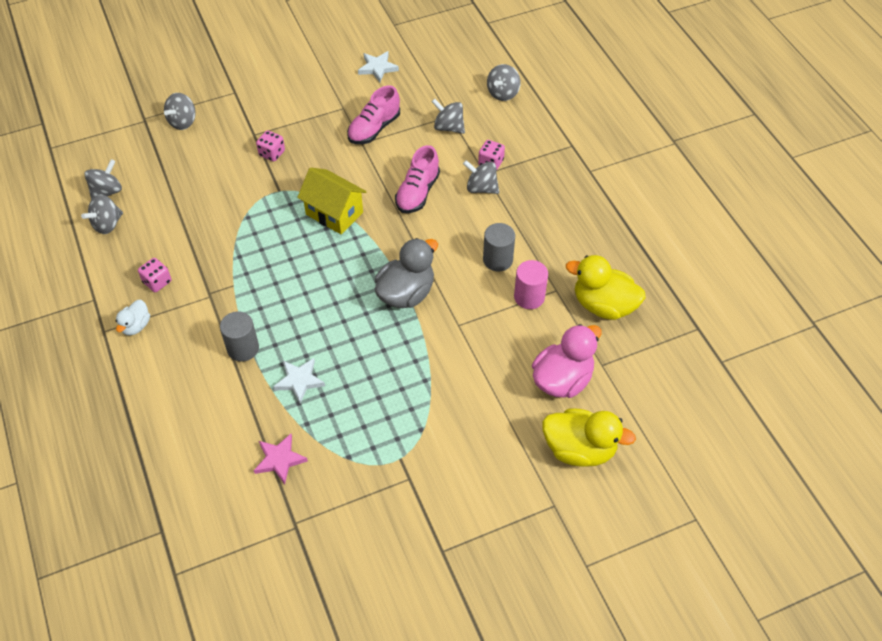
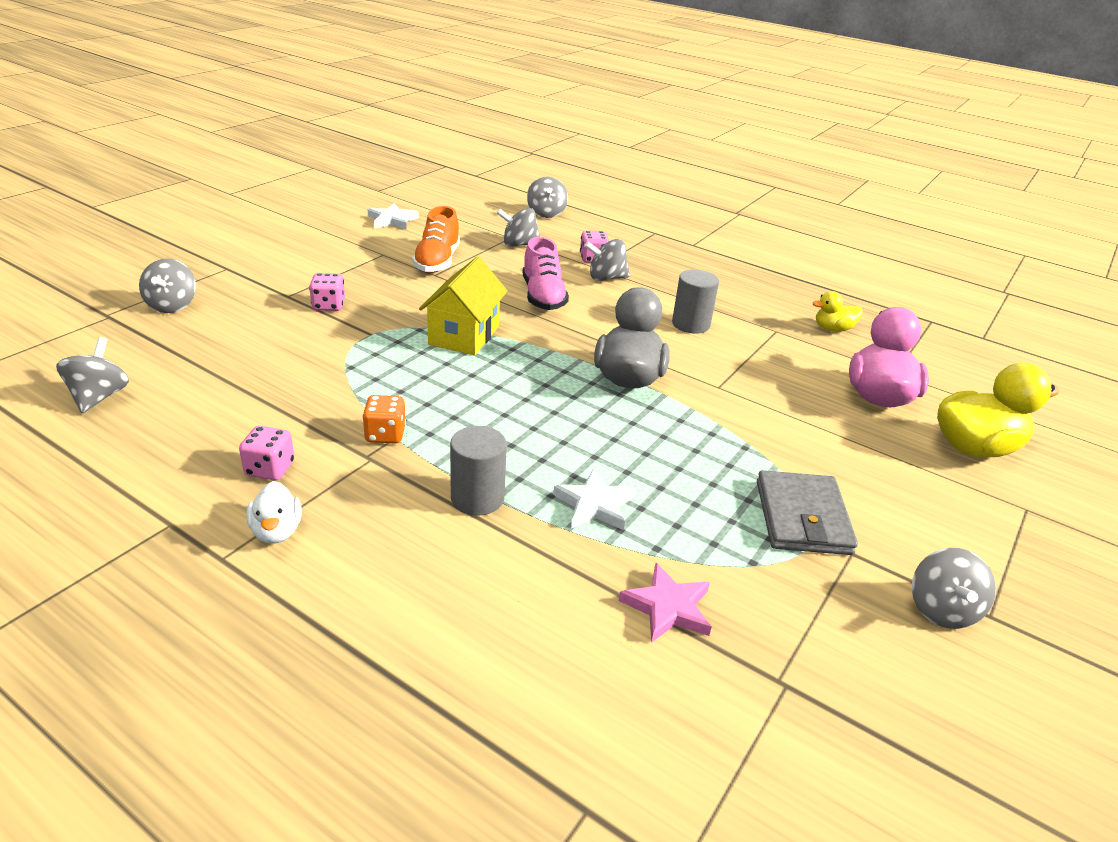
camera: 35 degrees left, 20 degrees down
grey spinning top [81,194,123,234] -> grey spinning top moved to [912,548,996,629]
yellow house [297,168,367,234] -> yellow house turned 75 degrees counterclockwise [419,256,508,355]
pink shoe [347,86,400,144] -> orange shoe [412,206,460,273]
pink cylinder [514,260,548,309] -> none
yellow duck [566,255,645,320] -> yellow duck [813,291,863,332], size x0.53
none -> orange dice [362,395,406,444]
none -> grey wallet [757,470,858,555]

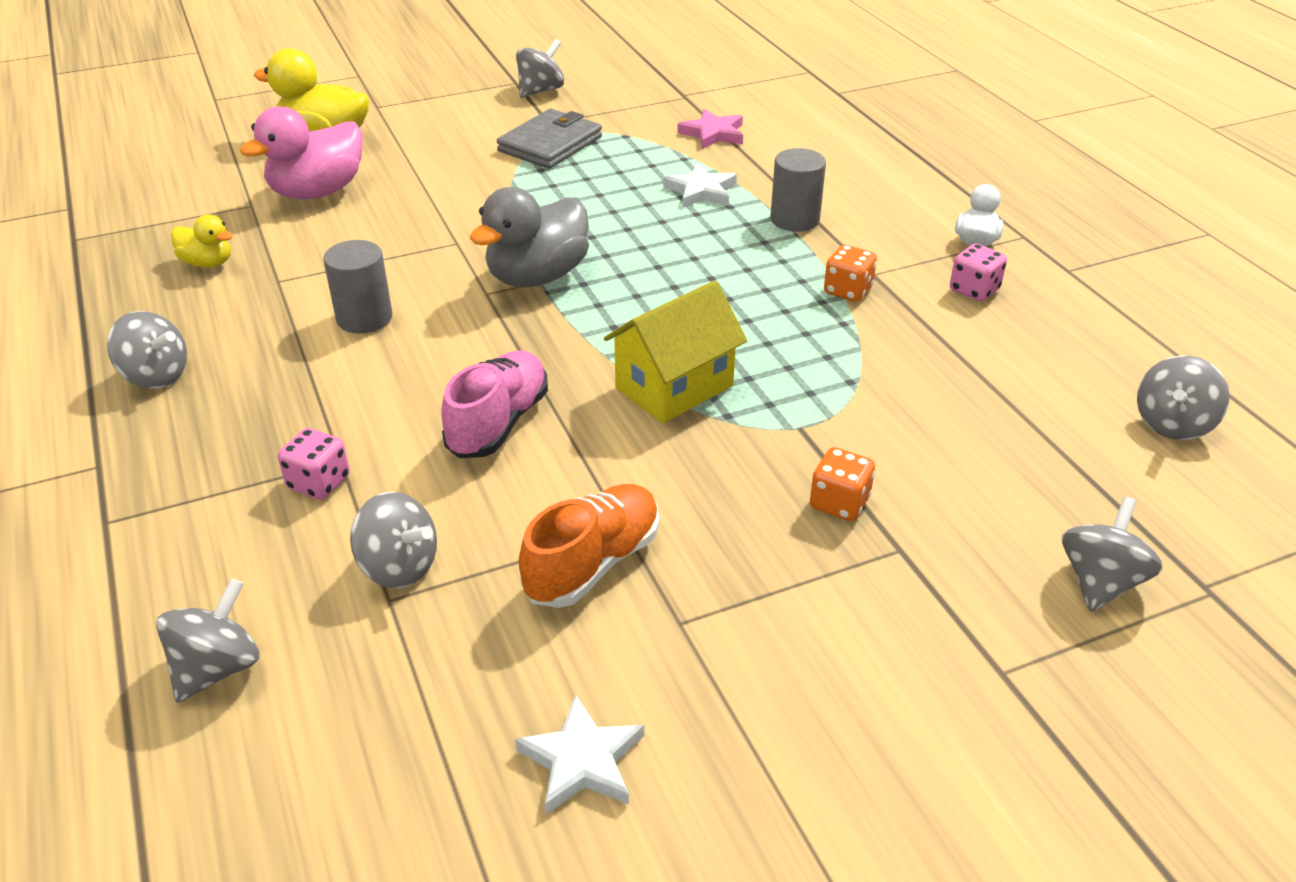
camera: 145 degrees left, 5 degrees up
pink dice [309,273,345,311] -> orange dice [810,447,875,521]
grey spinning top [584,239,630,281] -> grey spinning top moved to [107,311,187,389]

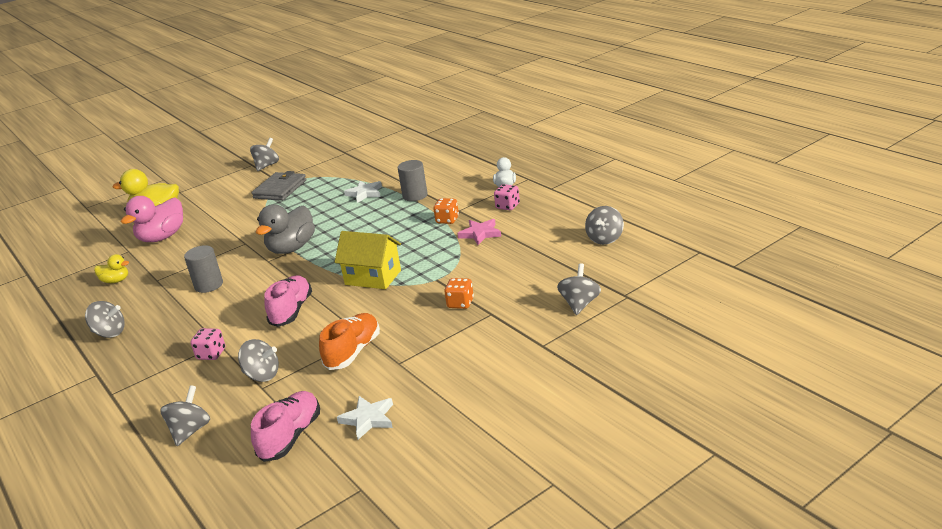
camera: 10 degrees left, 10 degrees down
yellow house [604,281,747,423] -> yellow house turned 75 degrees clockwise [335,231,401,289]
pink star [677,109,743,149] -> pink star moved to [457,219,501,245]
none -> pink shoe [251,391,320,462]

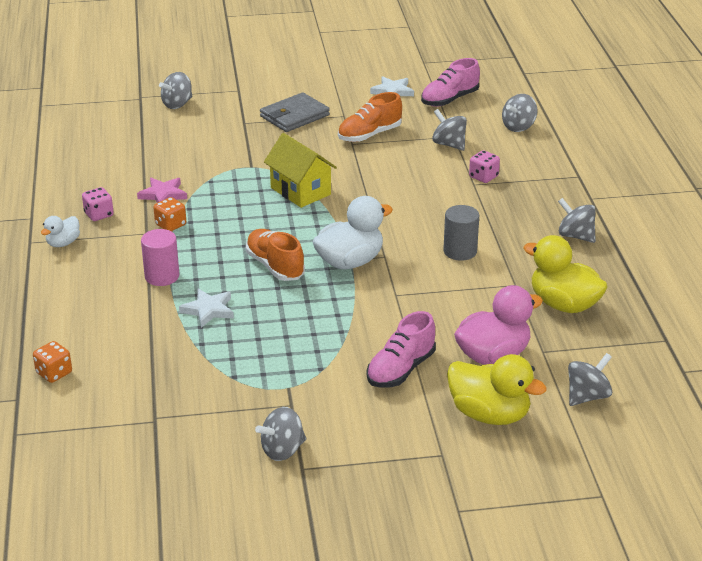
camera: 155 degrees left, 5 degrees up
yellow duck [94,254,129,283] -> yellow duck [523,235,608,313], size x1.87
grey wallet [252,171,306,201] -> grey wallet moved to [260,92,330,132]
grey duck [256,204,315,254] -> white duck [312,196,393,269]
pink shoe [264,275,312,327] -> pink shoe moved to [367,311,436,388]
grey cylinder [398,160,428,201] -> pink cylinder [141,229,179,286]
orange dice [444,278,474,309] -> orange dice moved to [33,341,72,383]
grey spinning top [585,206,624,245] -> grey spinning top moved to [568,353,612,406]
none -> orange shoe [246,229,305,281]

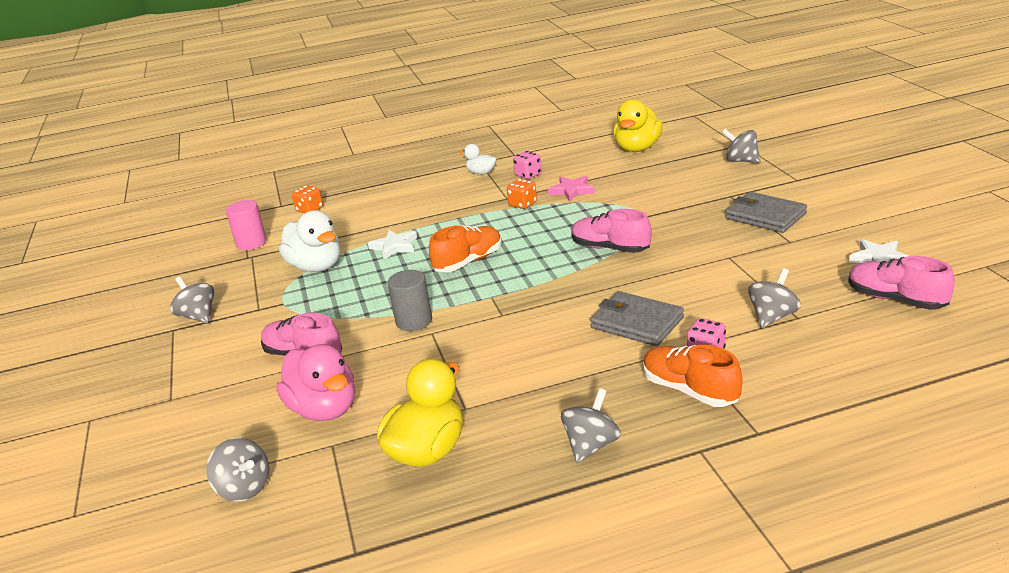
camera: 85 degrees right, 5 degrees down
pink cylinder [141,229,179,286] -> pink cylinder moved to [226,200,267,250]
yellow house [264,133,337,208] -> pink shoe [571,209,652,253]
white duck [312,196,393,269] -> white duck moved to [279,210,340,272]
orange shoe [338,92,402,142] -> orange shoe moved to [644,345,743,407]
grey cylinder [443,205,479,261] -> grey cylinder moved to [388,270,432,331]
yellow duck [447,354,547,425] -> yellow duck moved to [614,99,663,152]
grey spinning top [502,94,538,132] -> none
none -> grey wallet [590,291,684,346]

